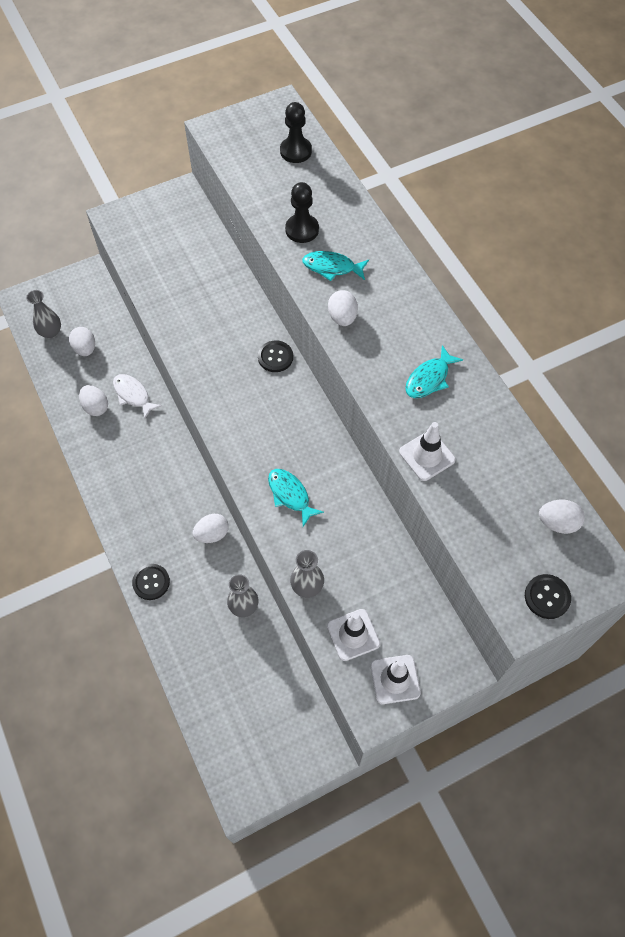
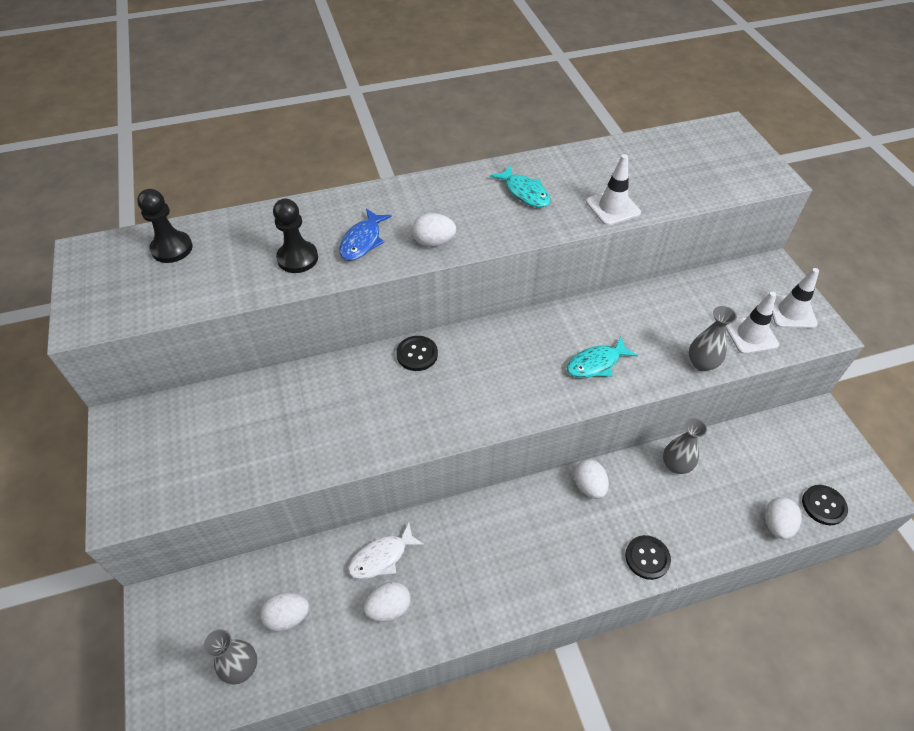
camera: 80 degrees left, 10 degrees down
turquoise fish [302,251,369,281] -> blue fish [339,208,392,261]
black button [525,574,571,619] -> black button moved to [802,485,848,525]
white egg [539,500,585,534] -> white egg moved to [765,497,802,540]

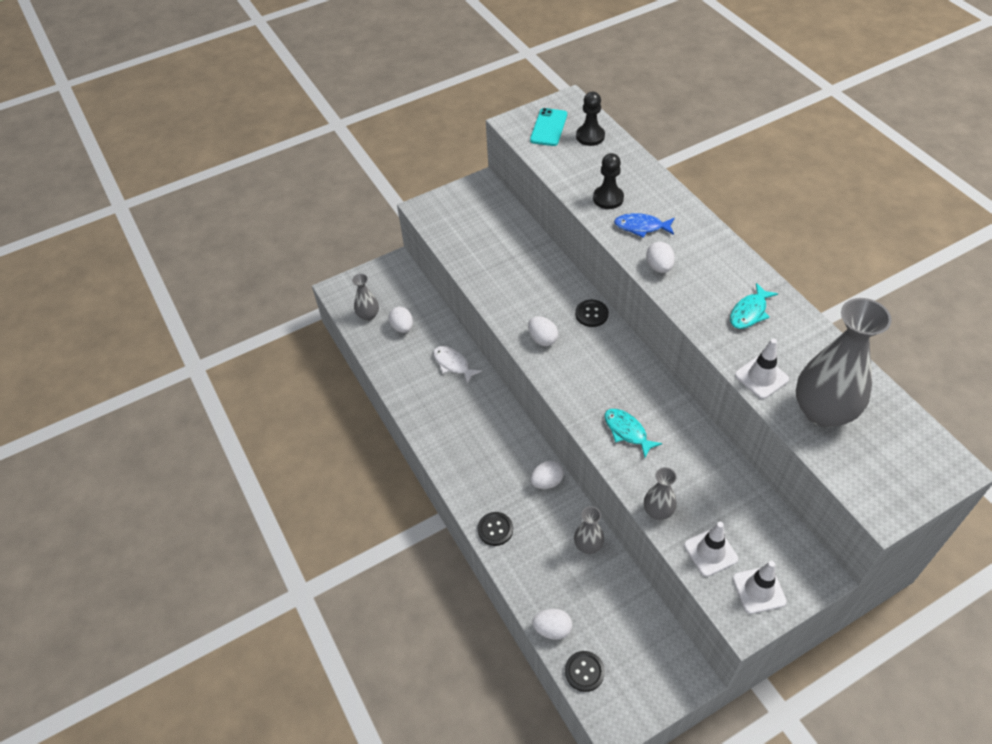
camera: 80 degrees right, 0 degrees up
white egg [364,582,411,622] -> white egg moved to [528,316,558,346]
none -> turquoise phone [530,108,567,146]
none -> grey vase [796,298,892,427]

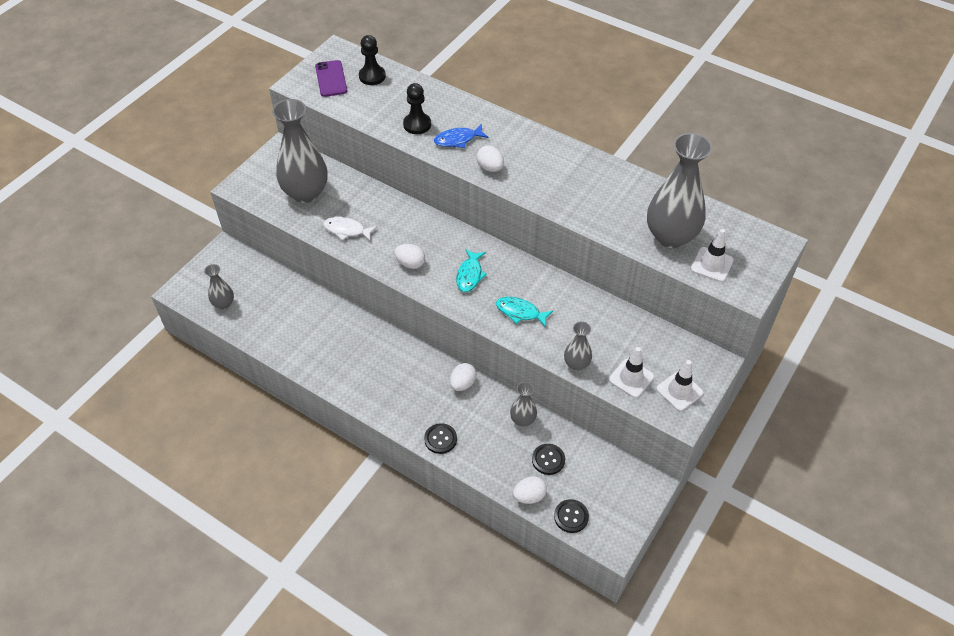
camera: 30 degrees left, 0 degrees up
white egg [388,306,413,333] -> none
white fish [433,346,482,384] -> white fish moved to [323,217,377,241]
turquoise phone [530,108,567,146] -> purple phone [315,60,347,97]
black button [575,300,609,327] -> black button moved to [532,444,565,475]
turquoise fish [730,283,778,329] -> turquoise fish moved to [456,249,487,292]
white traffic cone [735,339,789,399] -> white traffic cone moved to [691,229,734,282]
none -> grey vase [272,99,328,203]

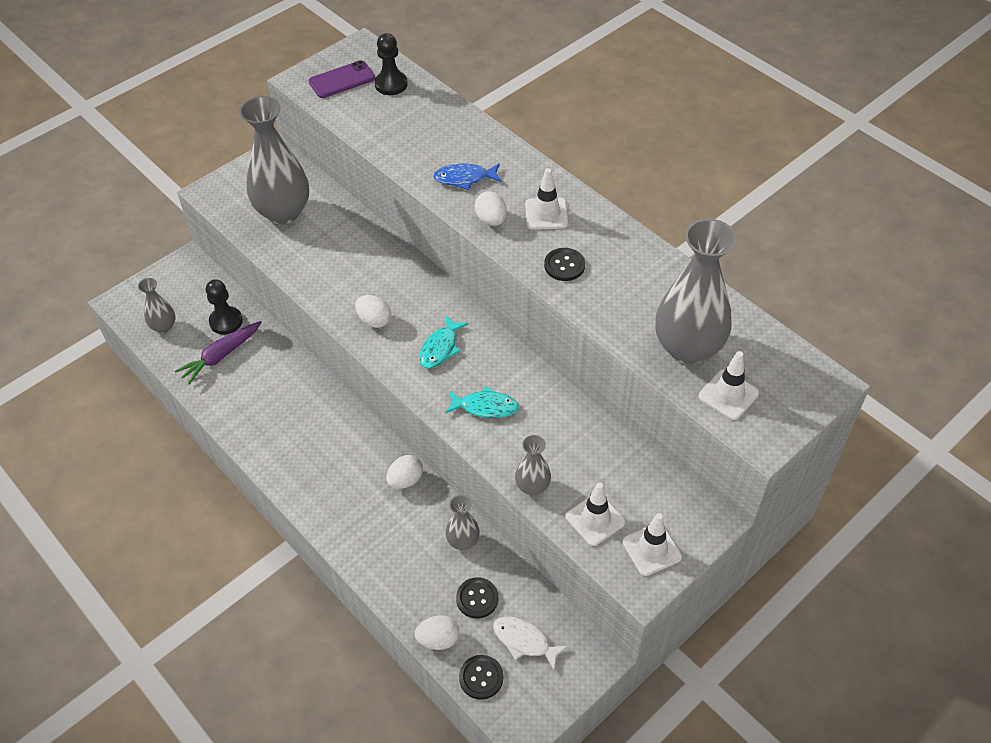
camera: 15 degrees right, 0 degrees up
purple phone [315,60,347,97] -> purple phone turned 60 degrees clockwise [309,60,375,98]
white fish [323,217,377,241] -> white fish moved to [493,616,568,670]
black pawn [403,83,431,134] -> black pawn moved to [206,279,243,334]
black button [424,423,457,454] -> black button moved to [544,248,585,281]
turquoise fish [496,297,553,328] -> turquoise fish turned 150 degrees clockwise [445,386,519,418]
none -> purple carrot [175,321,262,385]
none -> white traffic cone [525,168,568,230]

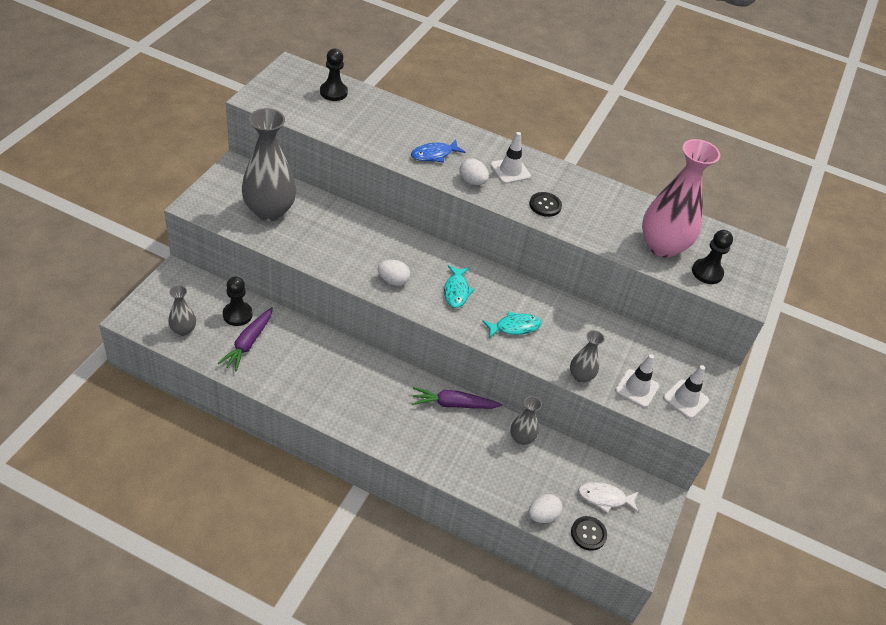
camera: 30 degrees left, 5 degrees down
purple phone [309,60,375,98] -> none
white egg [386,455,423,489] -> purple carrot [412,387,502,409]
black button [456,577,498,619] -> none
grey vase [655,219,737,364] -> pink vase [642,139,720,257]
white traffic cone [699,351,759,420] -> black pawn [692,230,733,284]

